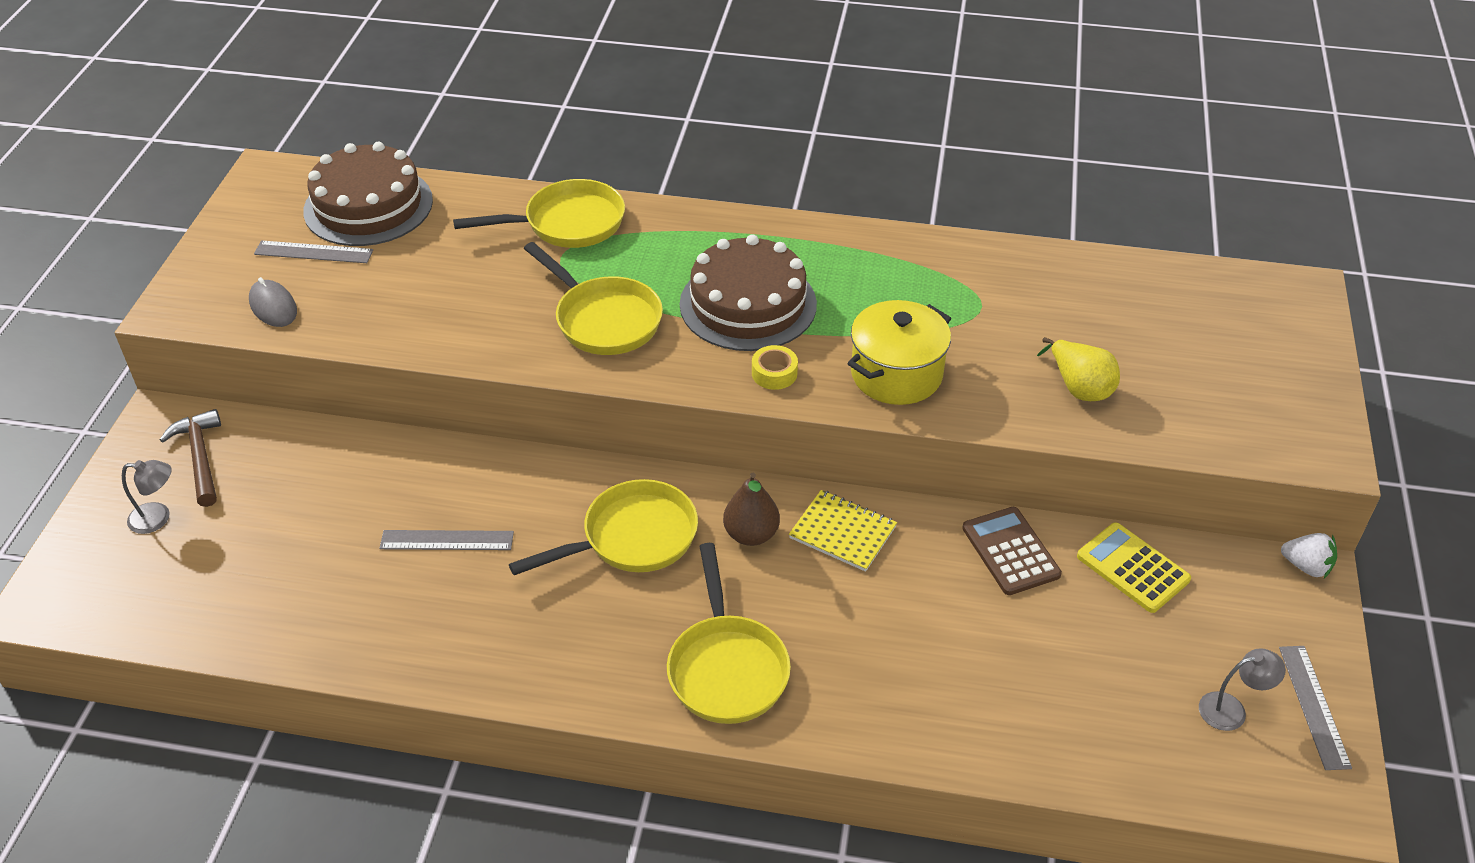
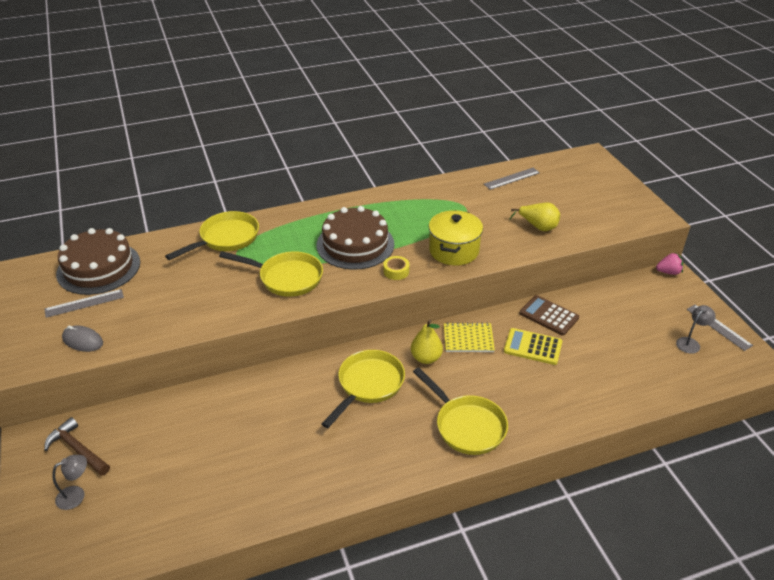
camera: 30 degrees left, 5 degrees down
grey ruler [379,530,514,550] -> grey ruler moved to [484,168,540,190]
brown pear [723,472,780,546] -> yellow pear [411,320,443,364]
yellow calculator [1077,522,1191,613] -> yellow calculator moved to [504,328,562,365]
white strawberry [1281,533,1337,578] -> pink strawberry [656,253,683,275]

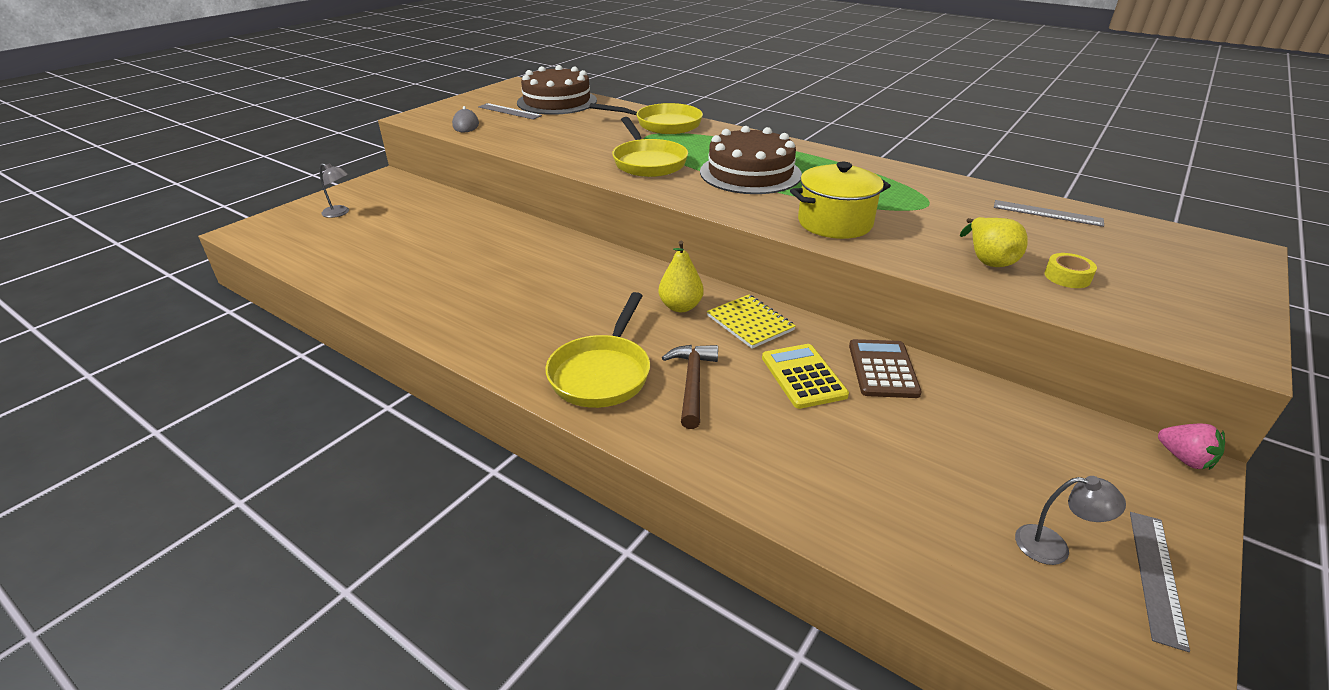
camera: 55 degrees right, 5 degrees down
brown hammer [44,417,110,476] -> brown hammer moved to [662,345,718,429]
yellow pan [322,350,405,428] -> none
yellow tape [383,256,409,280] -> yellow tape moved to [1045,253,1097,288]

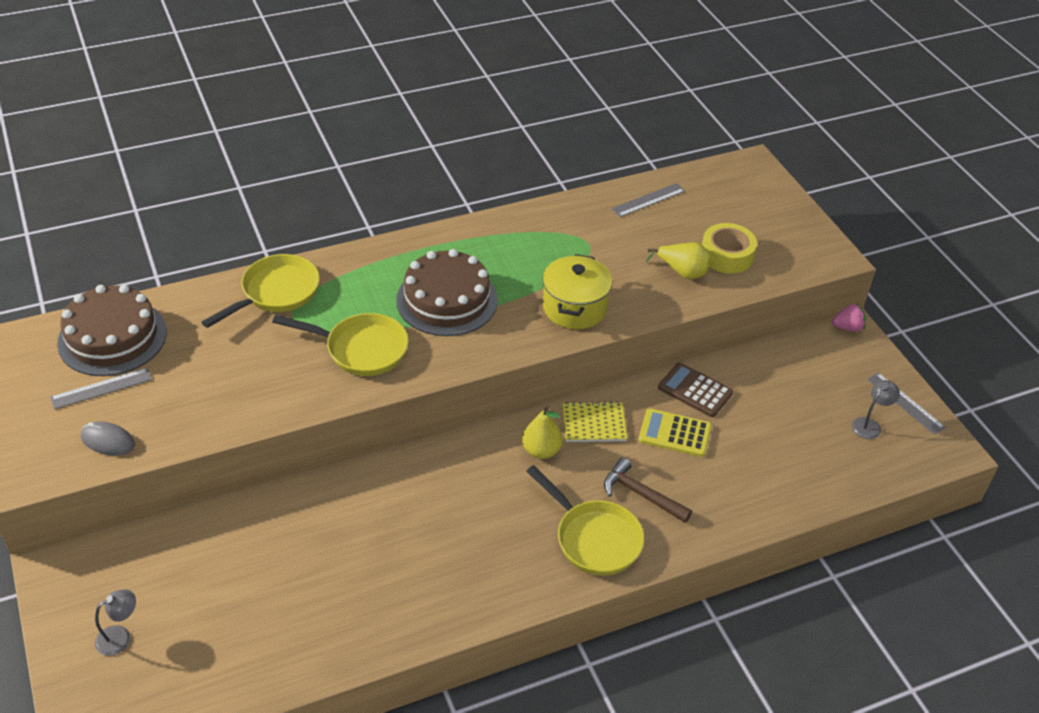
camera: 60 degrees left, 10 degrees up
yellow tape [1045,253,1097,288] -> yellow tape [702,223,757,274], size x1.73

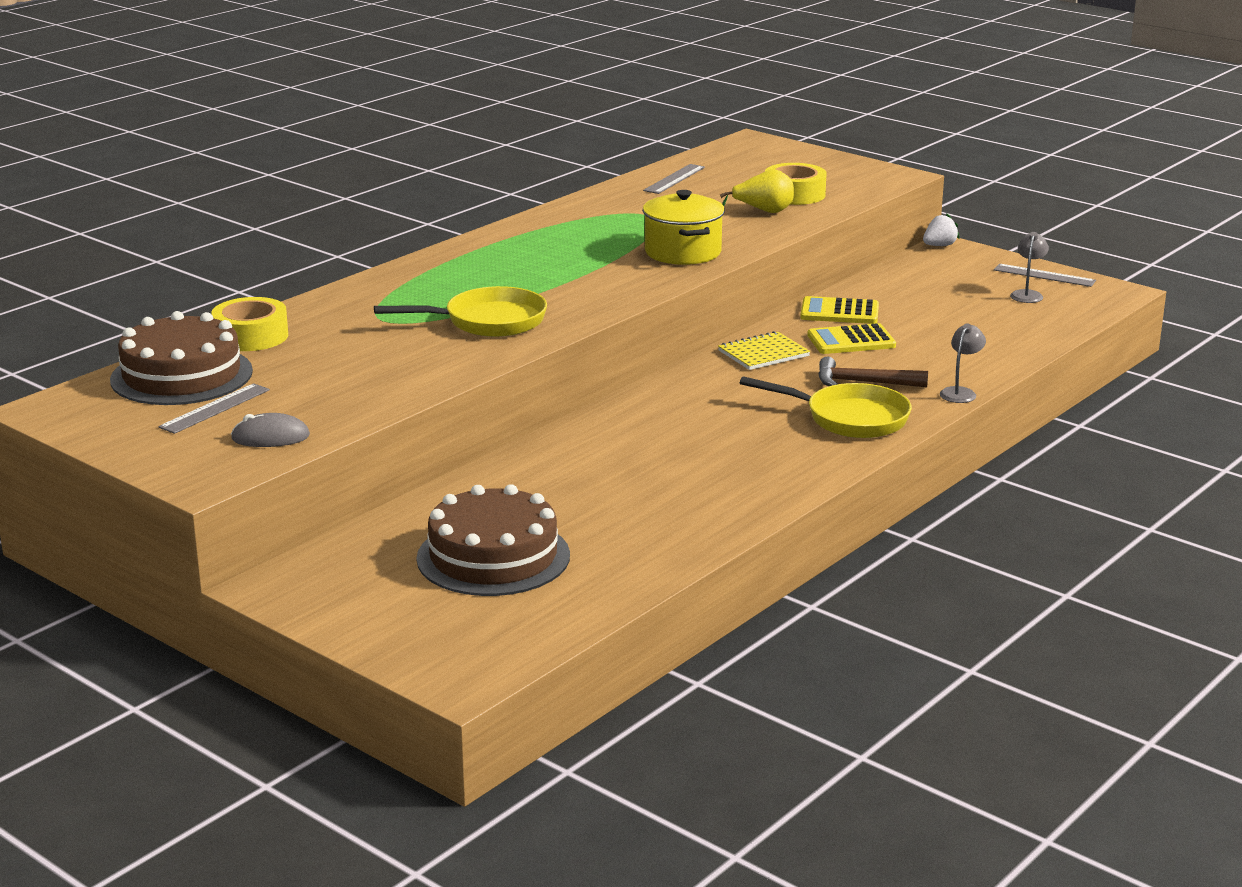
camera: 25 degrees left, 20 degrees down
grey lamp [95,590,136,656] -> grey lamp moved to [940,323,986,403]
yellow pan [201,254,320,328] -> none
brown cake [396,249,498,336] -> brown cake moved to [416,484,570,596]
yellow pear [522,406,563,459] -> none
brown calculator [658,363,733,417] -> yellow calculator [800,296,879,324]
pink strawberry [832,304,866,332] -> white strawberry [923,214,959,246]
none -> yellow tape [211,297,288,351]

